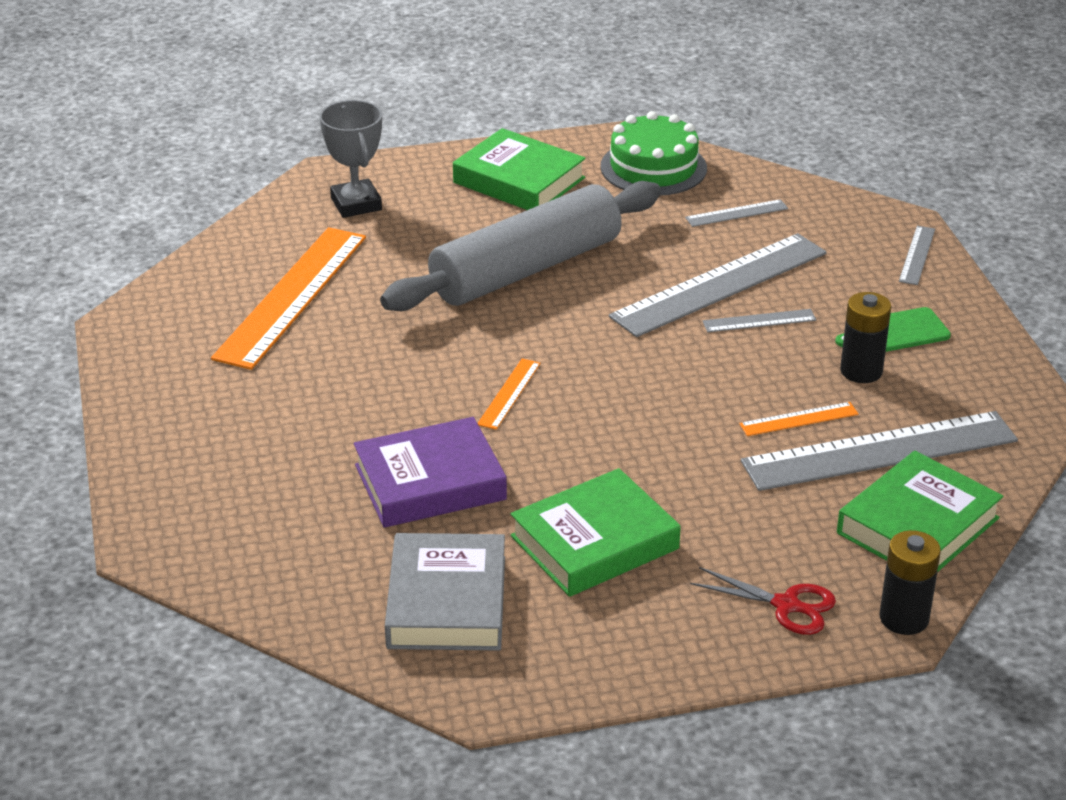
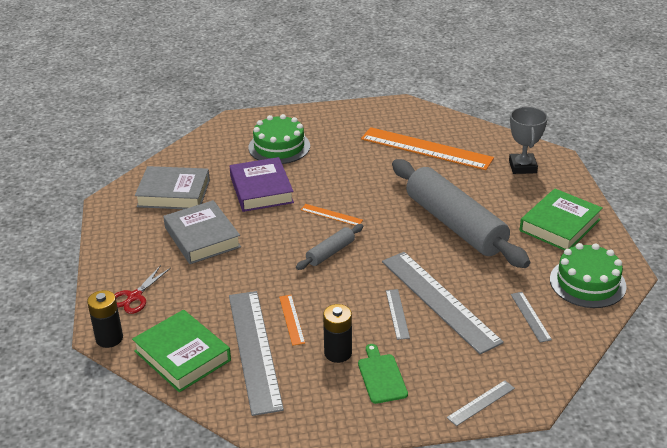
camera: 95 degrees right, 0 degrees up
grey trophy [319,100,382,218] -> grey trophy turned 75 degrees counterclockwise [509,107,548,174]
green book [510,468,681,597] -> grey book [163,200,241,264]
grey ruler [899,226,935,285] -> grey ruler turned 60 degrees counterclockwise [447,380,515,426]
none -> green cake [248,114,310,164]
none -> grey rolling pin [296,224,363,270]

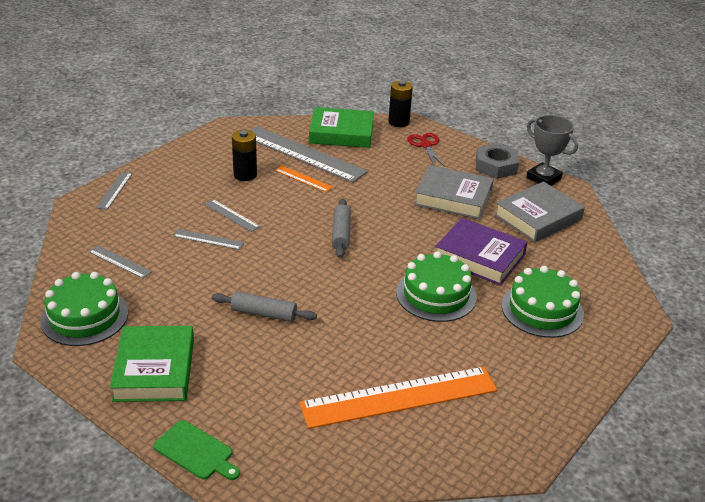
camera: 135 degrees right, 0 degrees up
orange ruler [301,204,363,225] -> none
green cutting board [358,344,408,404] -> green cutting board moved to [153,420,240,480]
grey ruler [382,252,504,354] -> grey ruler [173,229,244,250], size x0.44
grey rolling pin [392,159,530,268] -> grey rolling pin [212,292,317,322], size x0.44
grey trophy [509,107,548,174] -> grey trophy moved to [526,115,578,186]
none -> green cake [396,251,477,322]
none -> grey nut [476,143,519,179]

